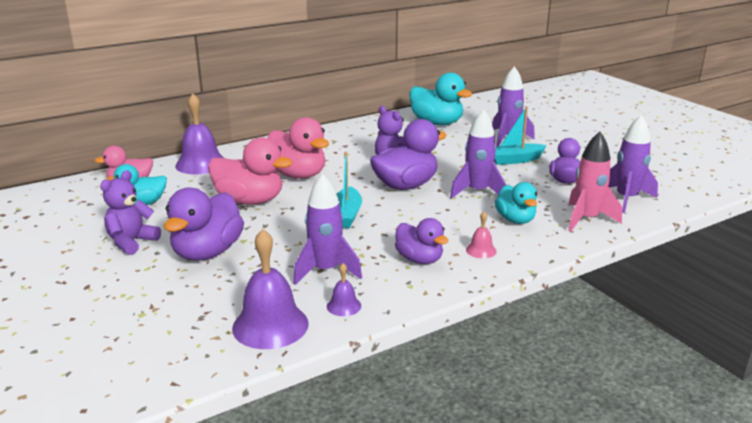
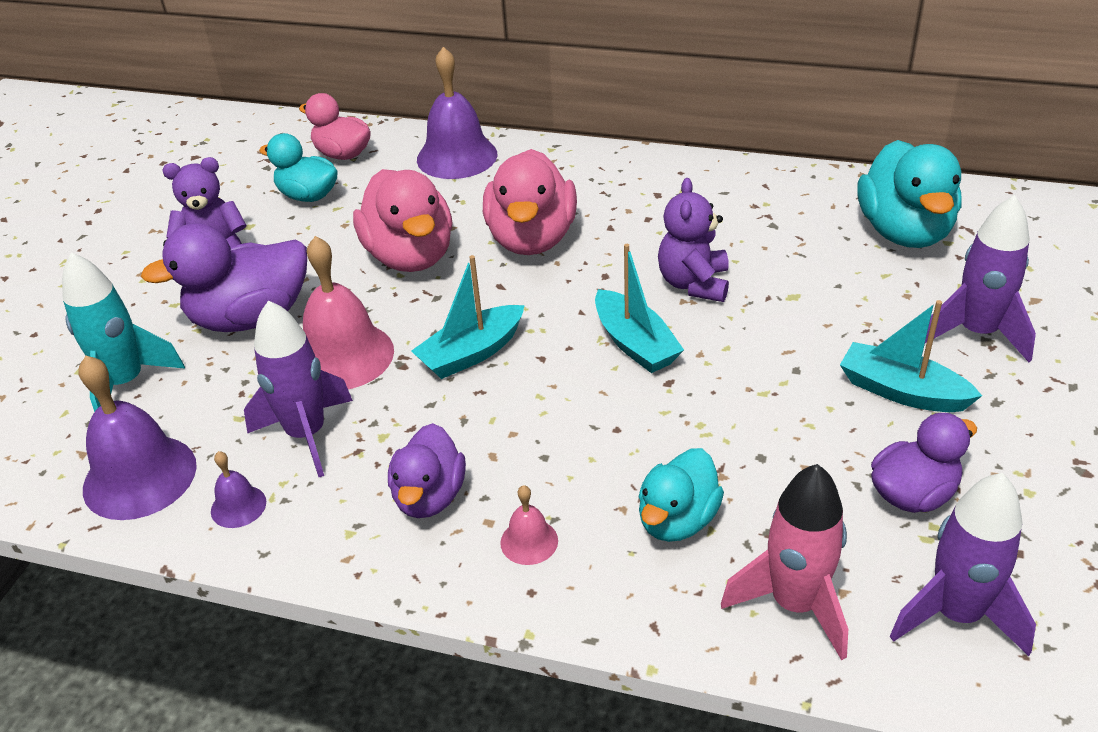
camera: 50 degrees right, 15 degrees up
purple duck [370,119,447,190] -> turquoise boat [595,244,684,373]
purple rocket [450,109,506,199] -> none
none -> turquoise rocket [62,252,185,412]
none -> pink bell [303,236,394,389]

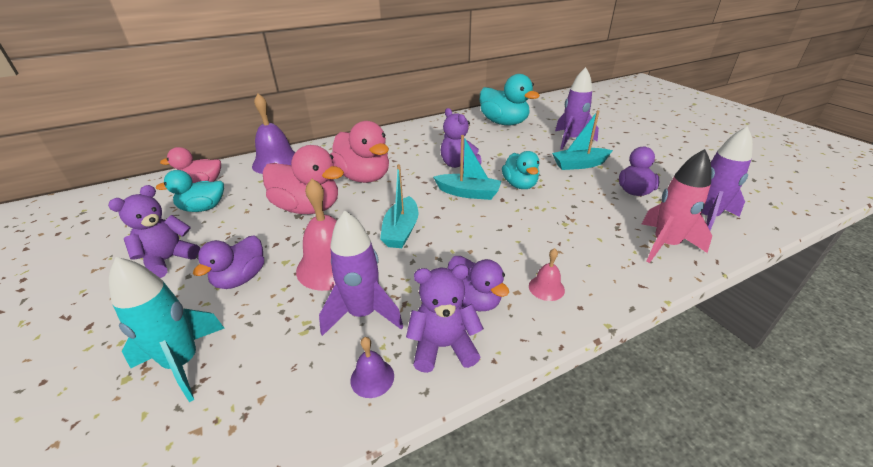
camera: 45 degrees left, 5 degrees down
purple bell [78,356,197,520] -> none
purple duck [141,223,307,332] -> purple duck [193,235,264,289], size x0.63
turquoise duck [639,448,724,542] -> turquoise duck moved to [502,151,539,189]
none -> purple teddy bear [406,265,484,373]

